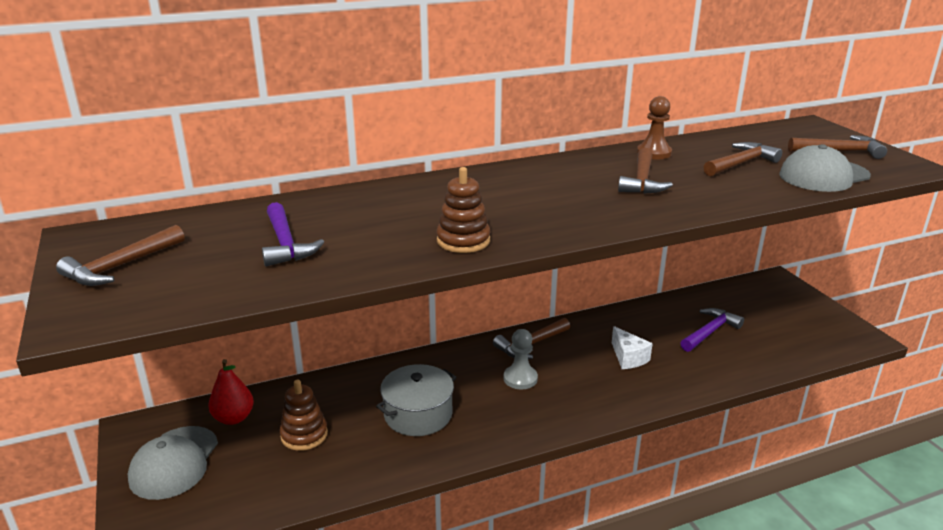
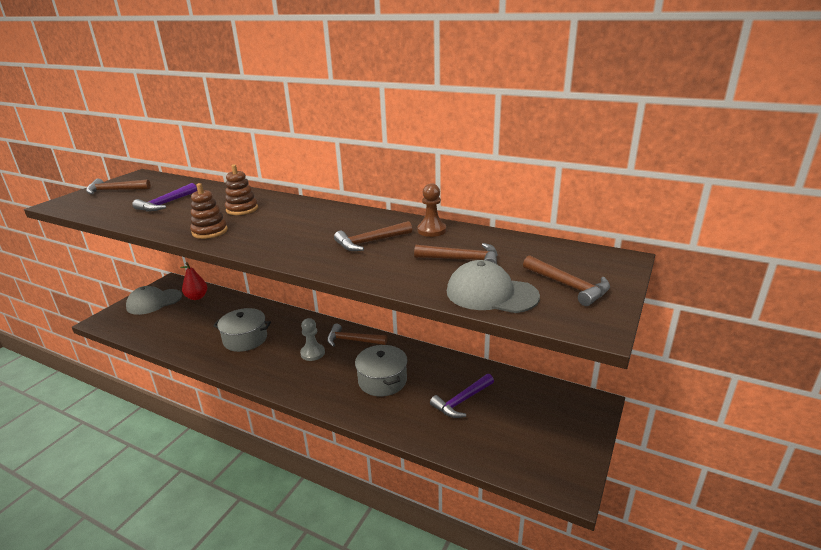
camera: 50 degrees right, 0 degrees up
brown stacking toy [280,380,328,451] -> brown stacking toy moved to [225,164,258,215]
white cheese [612,326,653,369] -> grey pot [355,345,407,396]
purple hammer [681,308,744,352] -> purple hammer turned 135 degrees clockwise [430,374,494,418]

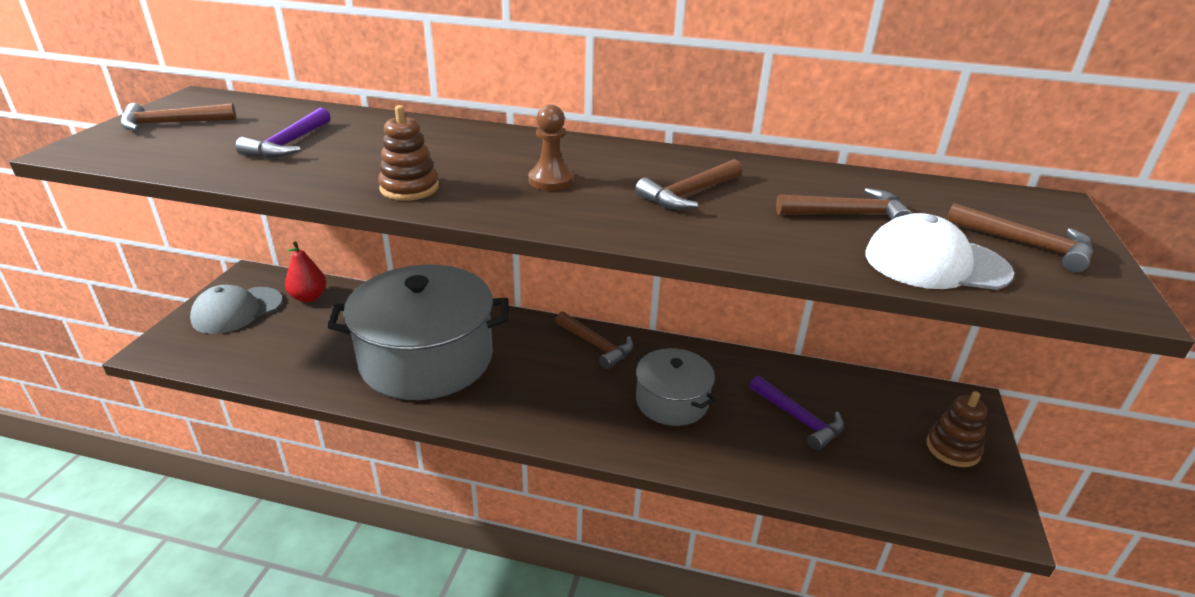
camera: 15 degrees left, 5 degrees up
grey pot [213,308,271,352] -> grey pot [327,264,509,400], size x1.92
brown stacking toy [225,164,258,215] -> brown stacking toy moved to [926,391,987,467]
grey pawn [300,318,325,361] -> none
brown hammer [327,324,387,347] -> brown hammer turned 135 degrees counterclockwise [555,312,633,369]
brown pawn [417,183,446,237] -> brown pawn moved to [528,104,574,191]
purple hammer [430,374,494,418] -> purple hammer turned 75 degrees counterclockwise [750,376,844,451]
grey cap [447,260,540,313] -> white cap [865,213,1014,290]

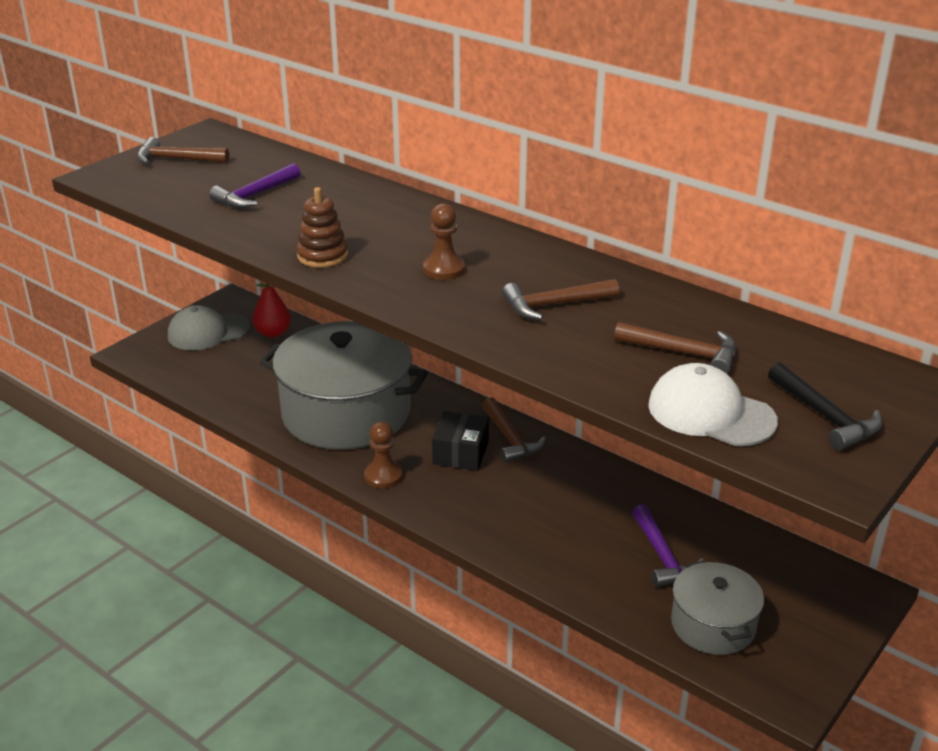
camera: 25 degrees right, 0 degrees up
grey pot [636,348,716,426] -> grey pot moved to [671,560,764,655]
brown stacking toy [926,391,987,467] -> none
brown hammer [946,203,1093,273] -> black hammer [768,363,882,451]
none -> brown pawn [364,422,403,489]
none -> black box [432,411,489,471]

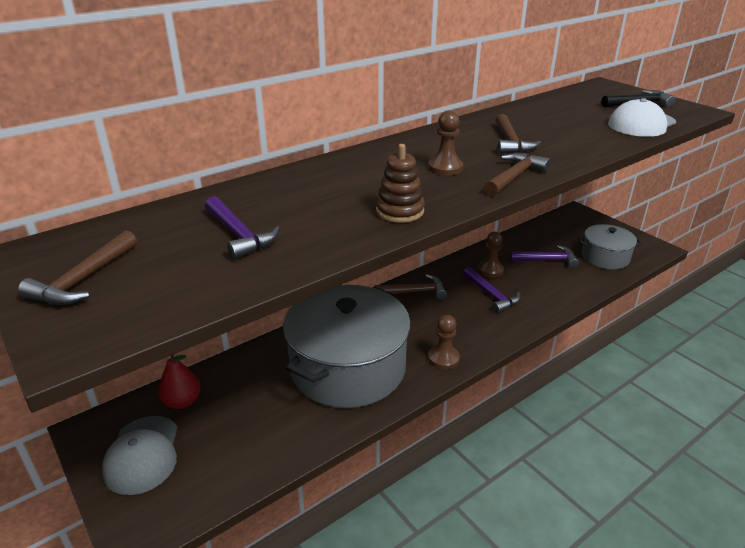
camera: 75 degrees left, 0 degrees up
black box [432,411,489,471] -> none
brown hammer [614,322,736,374] -> brown hammer moved to [484,153,551,196]
none -> purple hammer [463,267,521,314]
none -> brown pawn [478,232,504,277]

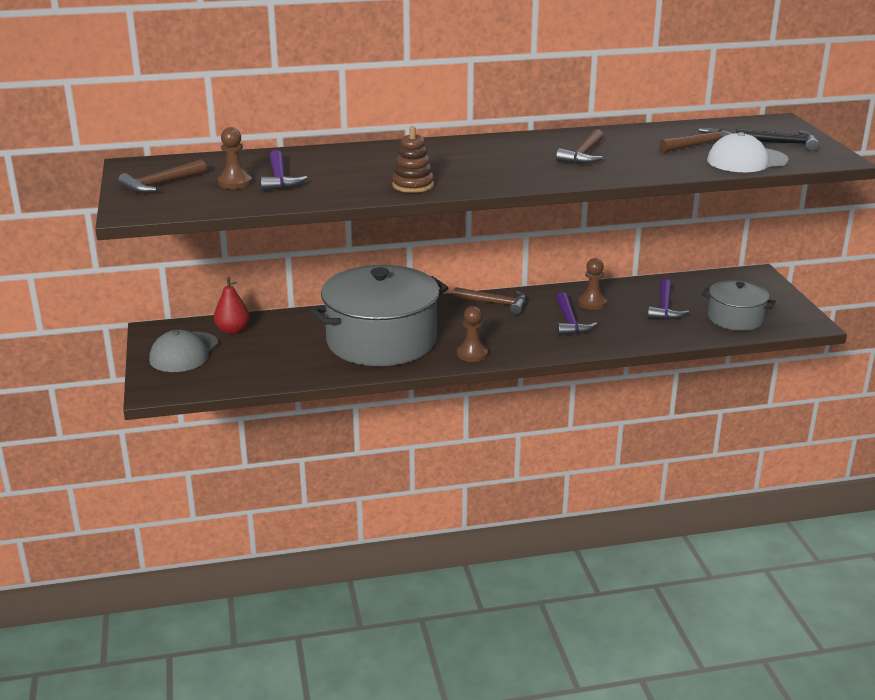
camera: 25 degrees right, 5 degrees down
brown pawn [428,110,463,175] -> brown pawn moved to [218,127,252,189]
brown hammer [484,153,551,196] -> brown hammer moved to [659,128,734,153]
purple hammer [510,245,579,268] -> purple hammer turned 75 degrees clockwise [648,279,689,320]

